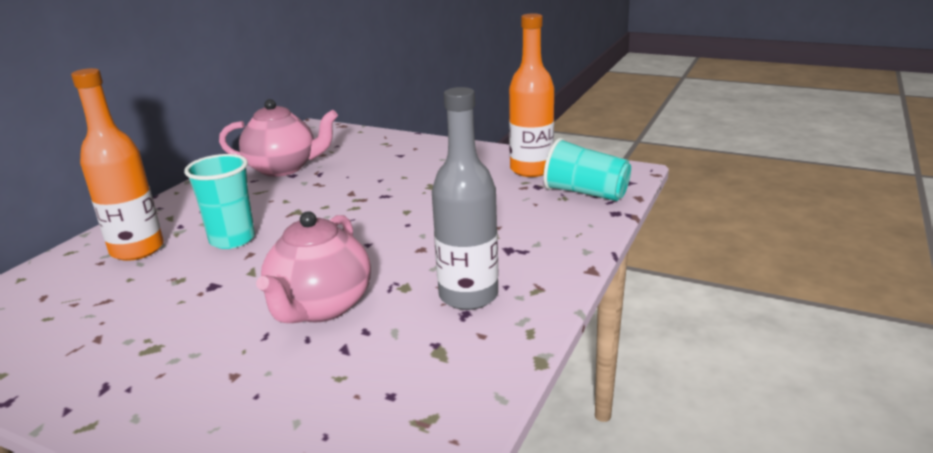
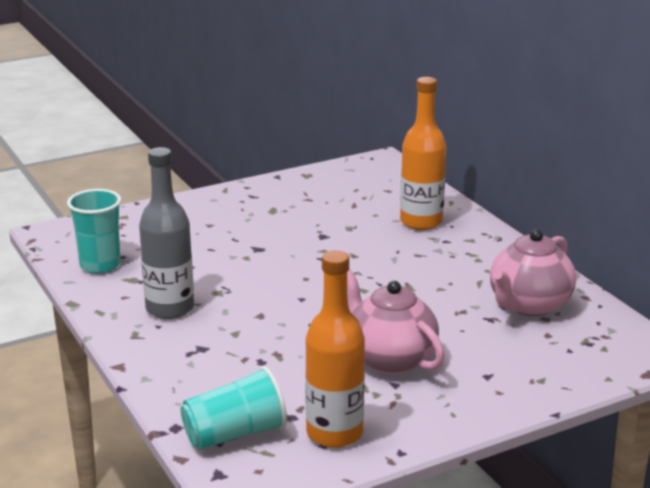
camera: 125 degrees right, 0 degrees up
turquoise cup [184,154,255,249] -> turquoise cup moved to [67,189,121,274]
pink teapot [256,211,371,323] -> pink teapot moved to [347,269,445,374]

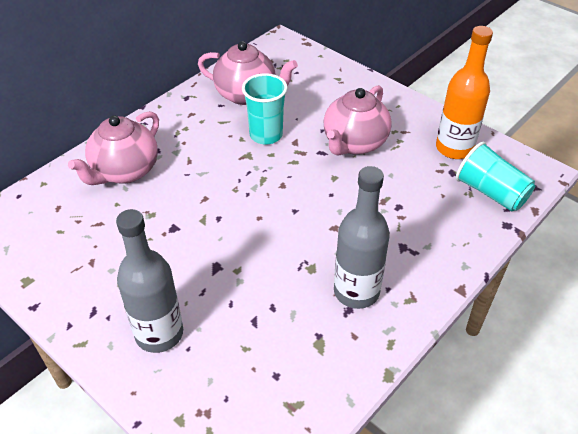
camera: 110 degrees left, 20 degrees up
turquoise cup [67,189,121,274] -> turquoise cup moved to [242,73,288,145]
orange bottle [400,77,446,230] -> pink teapot [68,111,159,185]
none -> grey bottle [116,209,183,353]

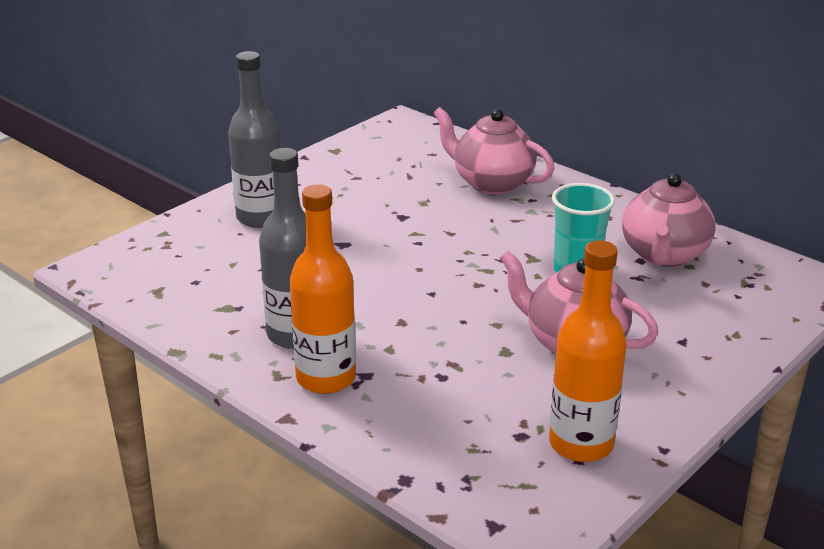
camera: 90 degrees right, 15 degrees down
turquoise cup [456,142,535,212] -> none
none -> orange bottle [289,184,356,394]

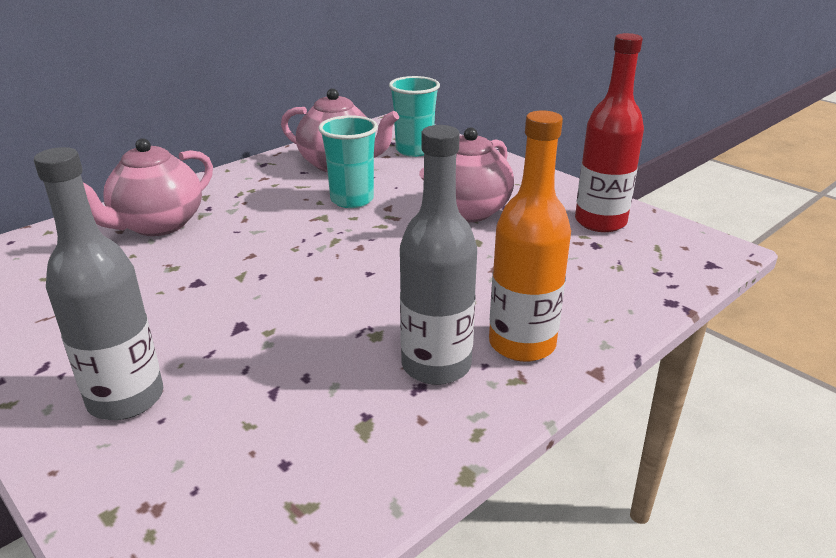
camera: 85 degrees left, 0 degrees up
orange bottle [549,240,627,462] -> red bottle [575,33,644,232]
none -> turquoise cup [389,76,440,157]

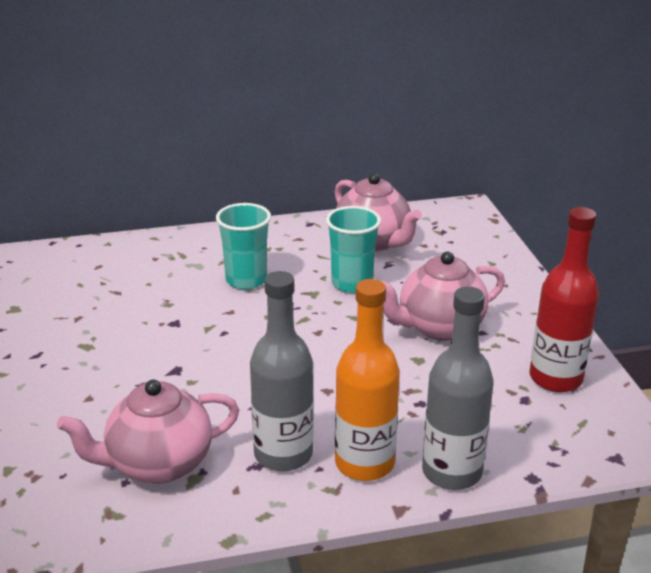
camera: 30 degrees right, 0 degrees up
grey bottle [34,147,163,420] -> grey bottle moved to [422,286,494,490]
pink teapot [83,138,213,236] -> pink teapot moved to [57,379,239,484]
turquoise cup [389,76,440,157] -> turquoise cup moved to [216,203,271,290]

